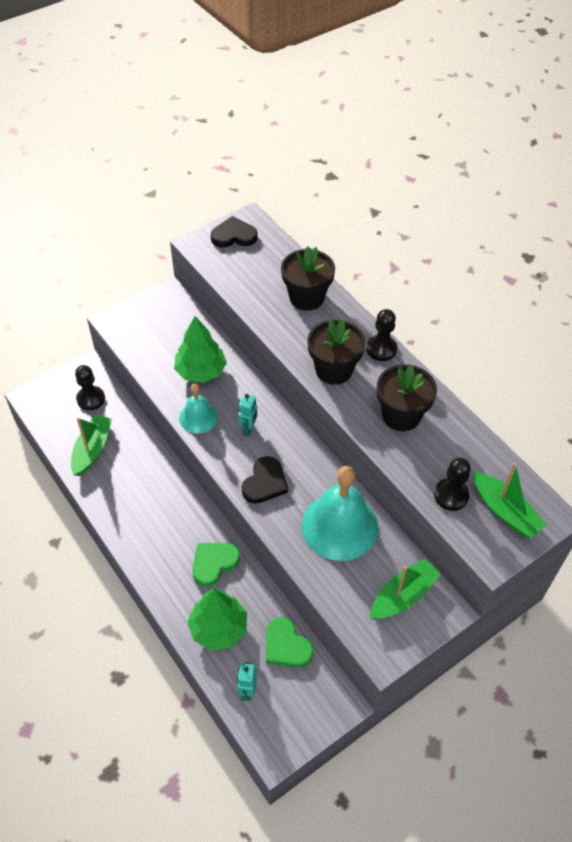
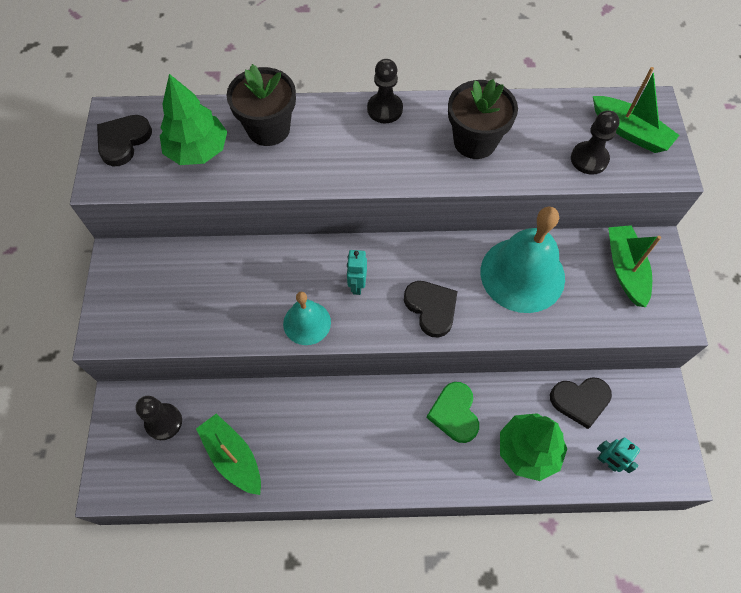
camera: 55 degrees left, 10 degrees up
green tree [174,316,227,383] -> green tree moved to [160,74,227,165]
turquoise robot [238,394,257,437] -> turquoise robot turned 135 degrees counterclockwise [347,250,367,295]
green heart [266,617,314,668] -> black heart [550,377,612,429]
black flower pot [307,319,365,385] -> none
green boat [473,462,547,538] -> green boat turned 45 degrees clockwise [593,67,680,153]

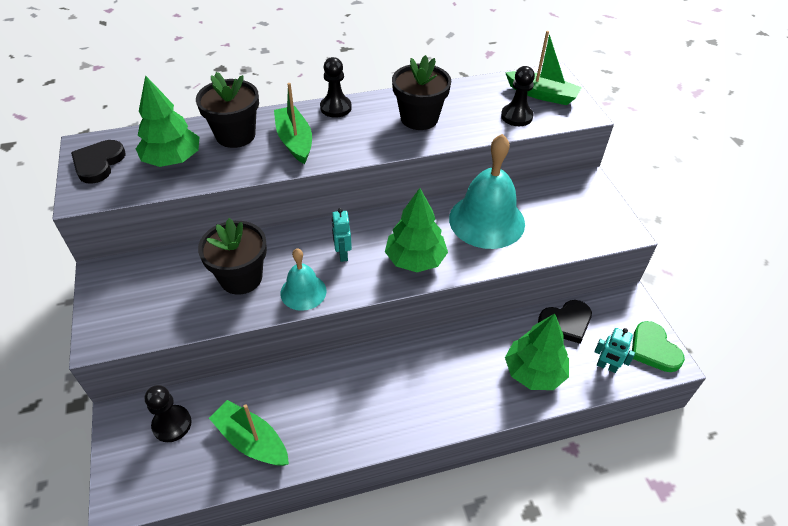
camera: 15 degrees left, 15 degrees down
black heart [404,281,458,337] -> green tree [385,188,448,272]
green heart [426,382,479,443] -> green heart moved to [632,321,685,372]
green boat [608,225,661,307] -> green boat moved to [274,83,312,164]
none -> black flower pot [198,218,267,295]

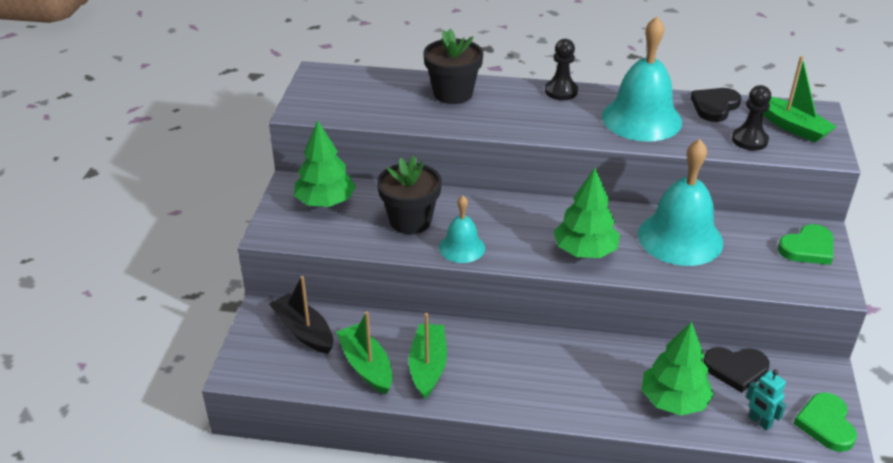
camera: 25 degrees right, 10 degrees down
black heart [71,140,126,184] -> black heart moved to [691,88,741,122]
green tree [136,75,200,167] -> green tree moved to [294,120,356,207]
black pawn [145,385,192,442] -> black boat [269,276,333,354]
green boat [274,83,312,164] -> green boat moved to [409,313,447,399]
turquoise robot [332,208,352,262] -> none
black flower pot [392,55,451,130] -> turquoise bell [602,17,682,142]
none -> green heart [778,224,833,265]

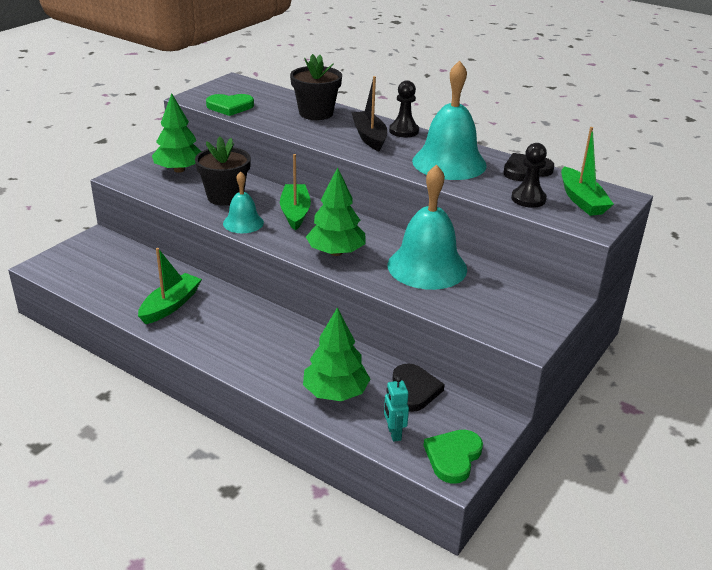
camera: 25 degrees right, 5 degrees down
black boat [269,276,333,354] -> black boat moved to [352,76,387,151]
green boat [336,311,392,394] -> green boat moved to [280,154,311,231]
black heart [703,347,769,393] -> black heart turned 120 degrees counterclockwise [392,363,445,412]
green heart [778,224,833,265] -> green heart moved to [206,94,254,116]

